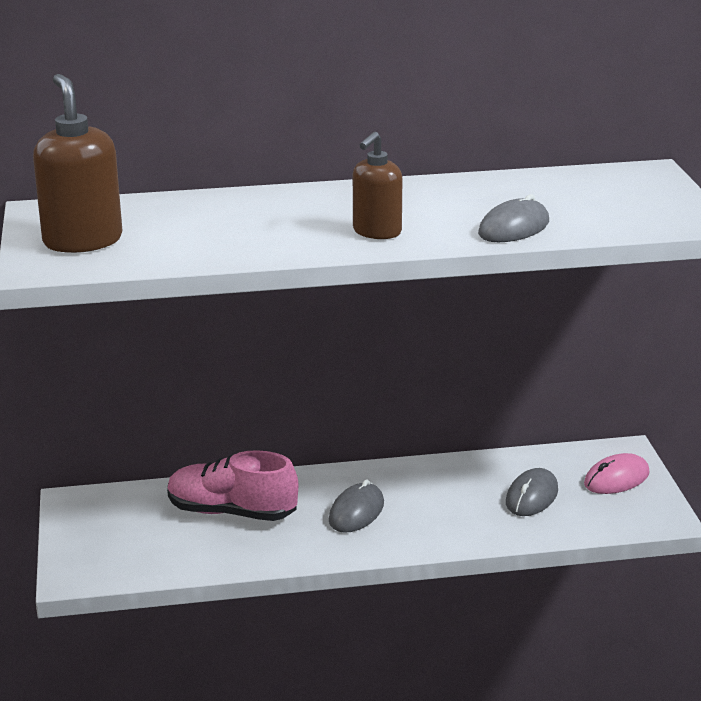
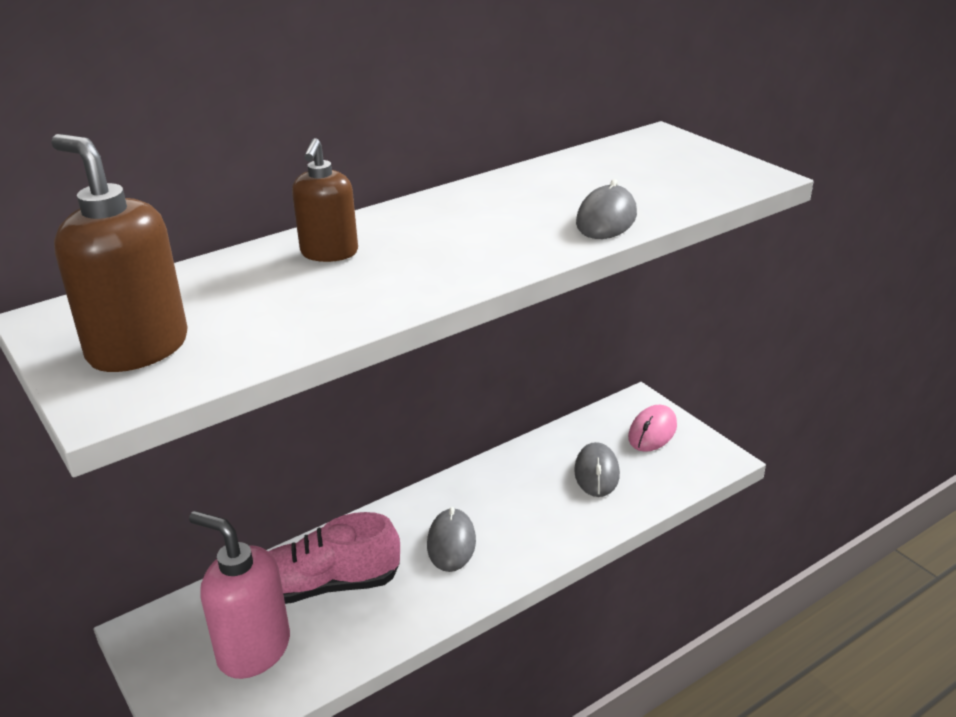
camera: 25 degrees left, 5 degrees up
brown soap dispenser [353,132,402,239] -> brown soap dispenser moved to [292,138,358,262]
none -> pink soap dispenser [189,511,290,679]

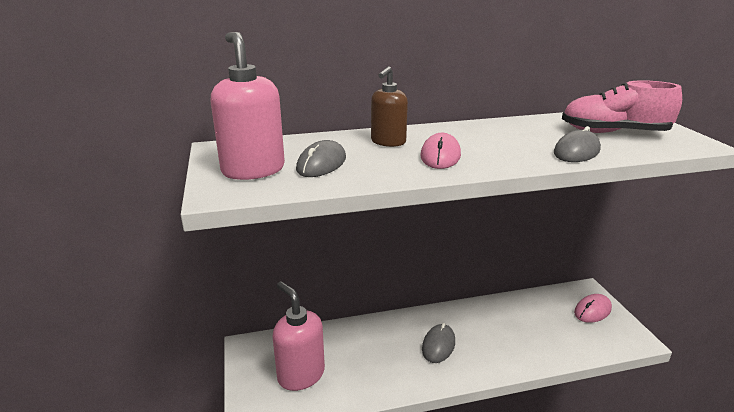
camera: 20 degrees right, 5 degrees down
brown soap dispenser [51,134,188,372] -> pink soap dispenser [210,32,285,180]
pink shoe [269,512,400,604] -> pink shoe moved to [562,80,682,133]
grey mouse [574,442,620,497] -> grey mouse moved to [296,140,346,177]
none -> pink mouse [420,133,461,169]

